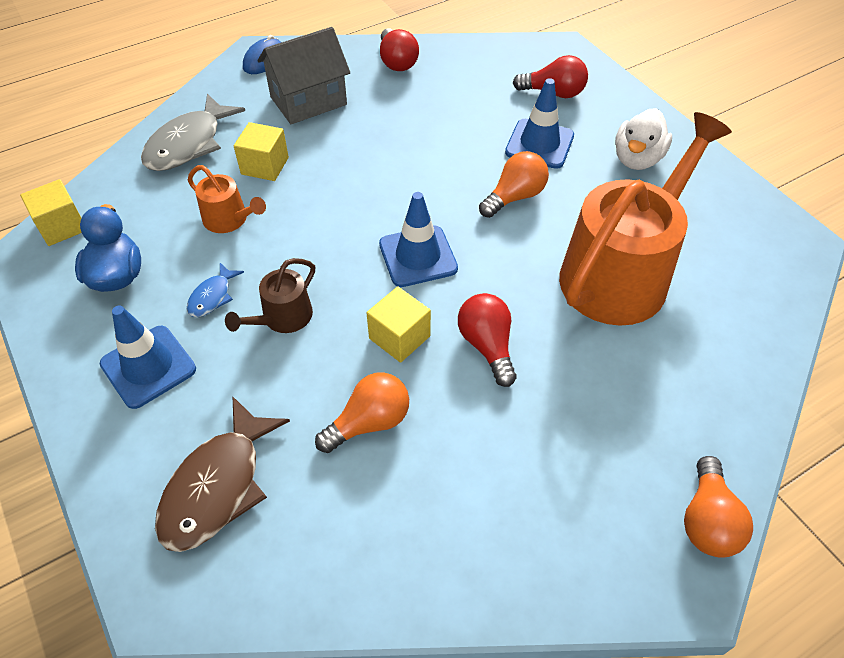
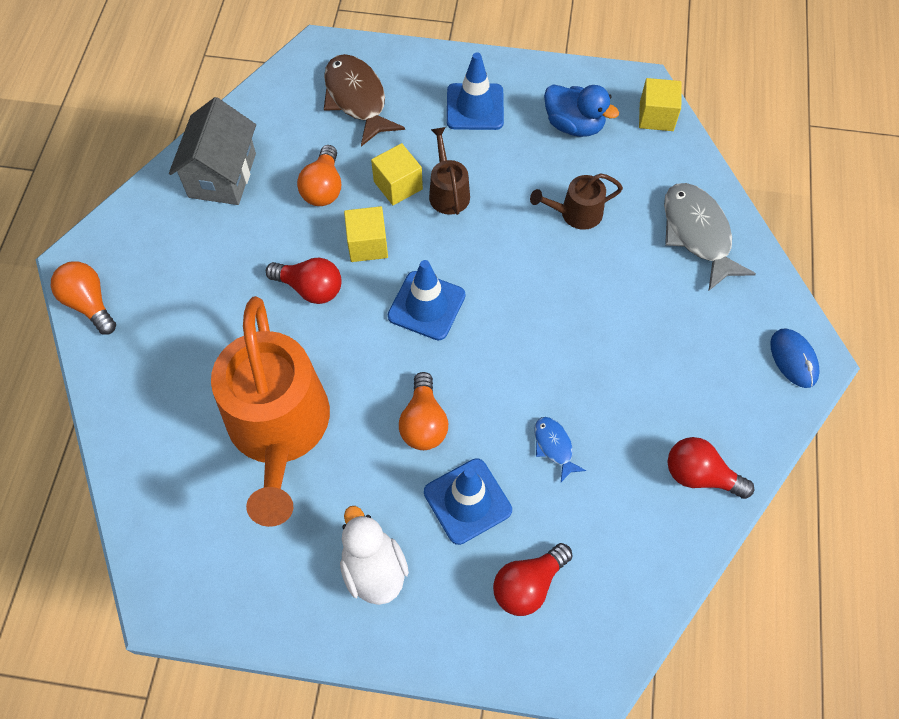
camera: 130 degrees right, 10 degrees up
blue fish [187,263,244,317] -> blue fish moved to [534,417,586,482]
orange watering can [188,165,266,233] -> brown watering can [530,173,623,230]
yellow cube [234,122,289,181] -> yellow cube moved to [371,143,423,205]
grey house [258,27,350,124] -> grey house moved to [169,97,256,205]

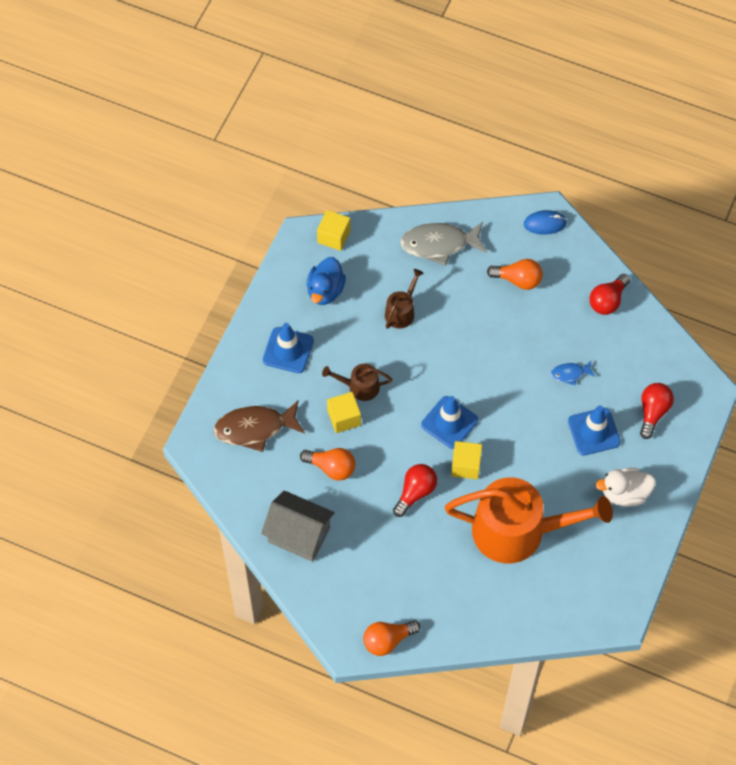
camera: 75 degrees left, 0 degrees up
yellow cube [344,206,388,262] -> yellow cube moved to [451,441,482,479]
orange light bulb [399,372,448,450] -> orange light bulb moved to [487,259,543,290]
red light bulb [493,543,573,616] -> red light bulb turned 135 degrees counterclockwise [640,383,674,439]
brown watering can [530,173,623,230] -> brown watering can turned 150 degrees counterclockwise [385,269,424,329]
blue duck [544,84,619,137] -> blue duck turned 150 degrees clockwise [307,257,346,305]

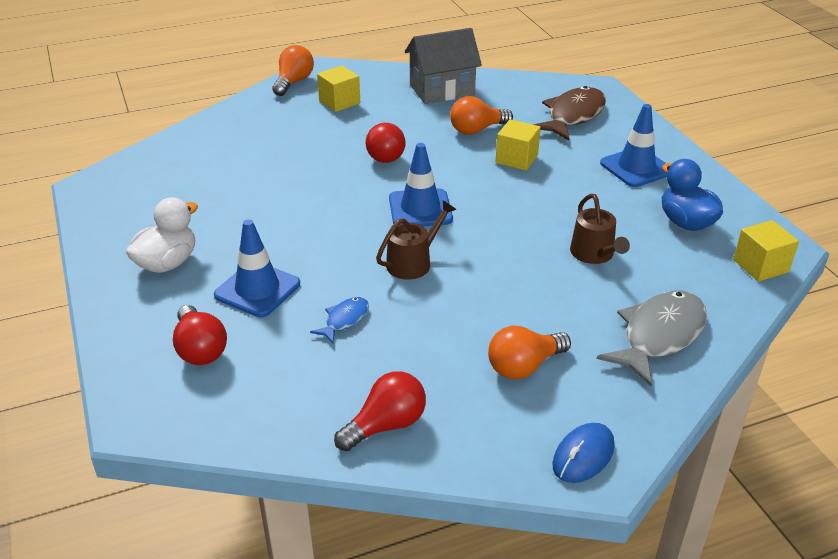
camera: 135 degrees right, 25 degrees down
brown watering can [322,364,392,401] -> brown watering can moved to [376,201,456,280]
orange watering can [445,477,613,564] -> none
yellow cube [451,441,482,479] -> yellow cube moved to [317,65,360,112]
red light bulb [590,274,630,315] -> red light bulb turned 60 degrees clockwise [334,371,426,451]

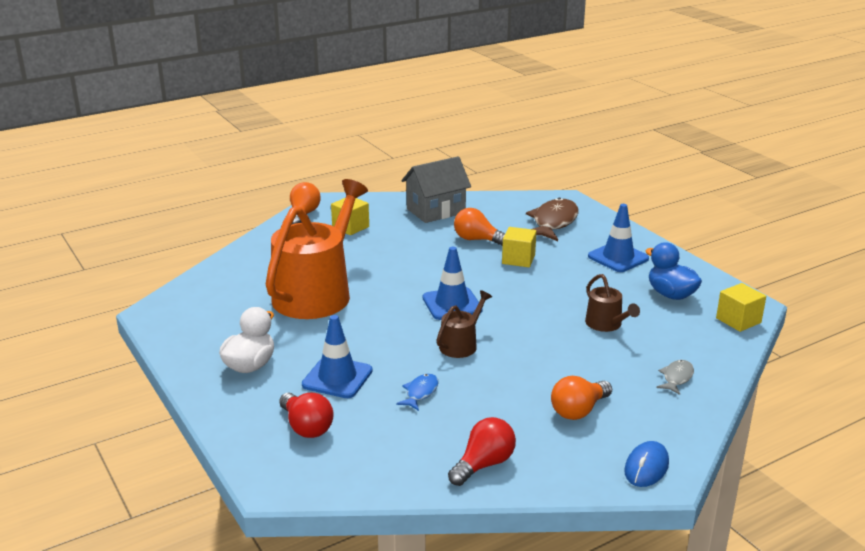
camera: 10 degrees left, 10 degrees down
red light bulb [365,123,406,163] -> none
orange light bulb [450,96,513,135] -> orange light bulb turned 60 degrees clockwise [454,208,505,246]
grey fish [597,291,707,386] -> grey fish [656,360,694,395], size x0.50
none -> orange watering can [266,179,368,319]

